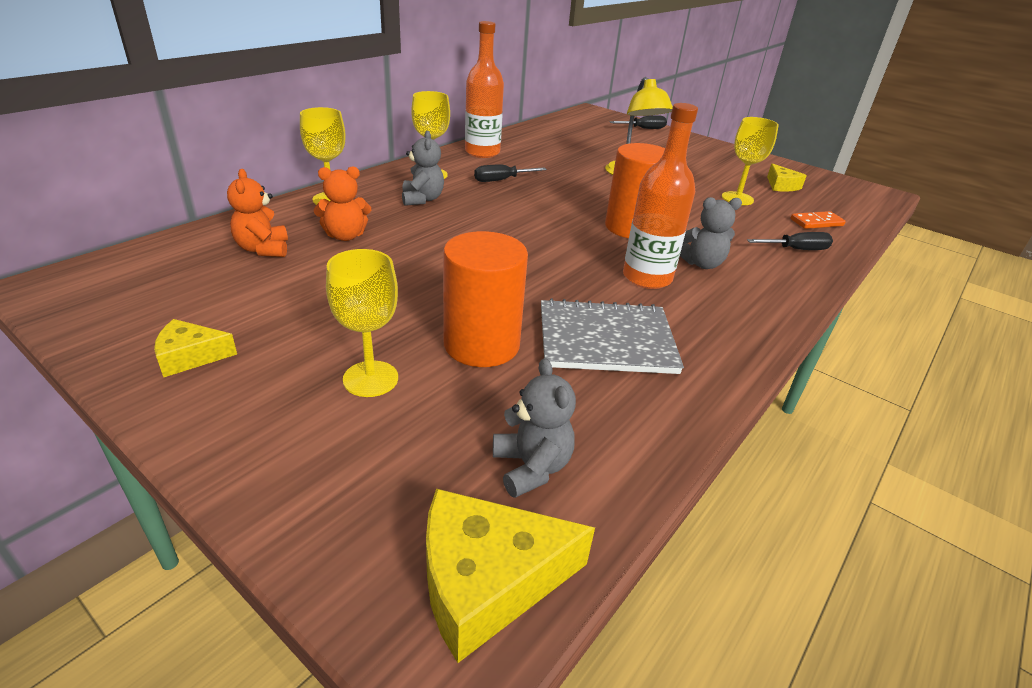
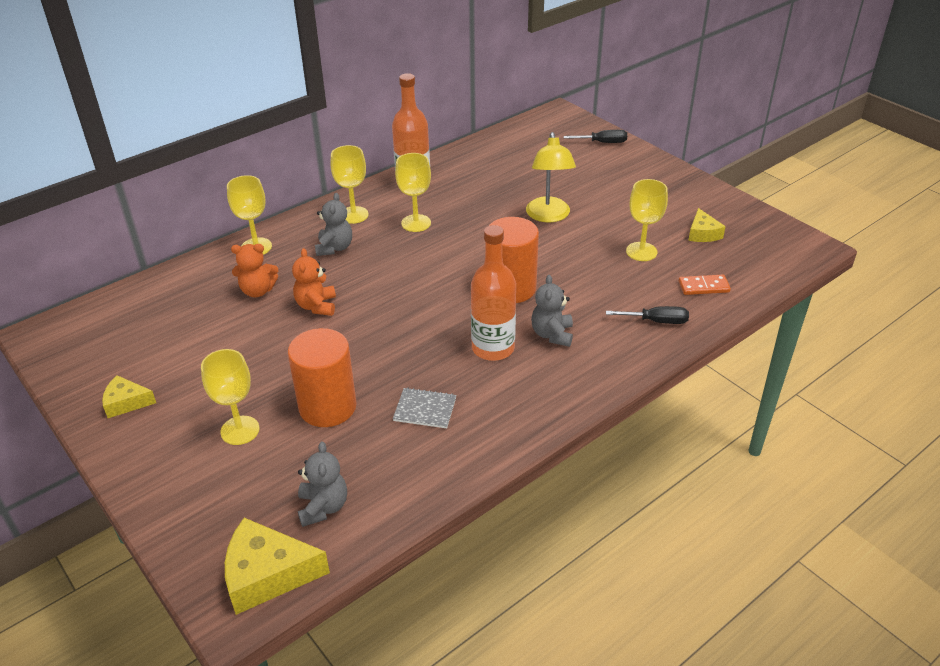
camera: 15 degrees right, 5 degrees up
orange teddy bear [227,169,288,257] -> orange teddy bear moved to [292,248,336,316]
black screwdriver [474,165,547,182] -> yellow goblet [395,153,431,232]
grey notebook [541,298,684,374] -> grey notebook [393,388,456,428], size x0.54
grey teddy bear [680,197,742,269] -> grey teddy bear turned 90 degrees clockwise [531,275,573,347]

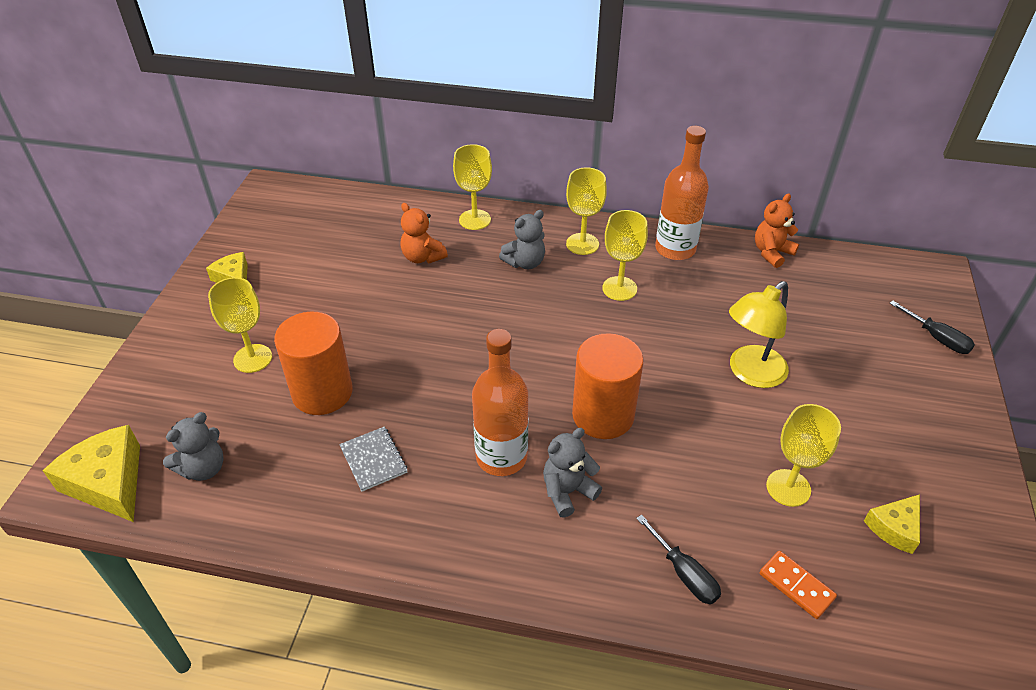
camera: 50 degrees right, 5 degrees up
orange teddy bear [292,248,336,316] -> orange teddy bear moved to [755,194,799,268]

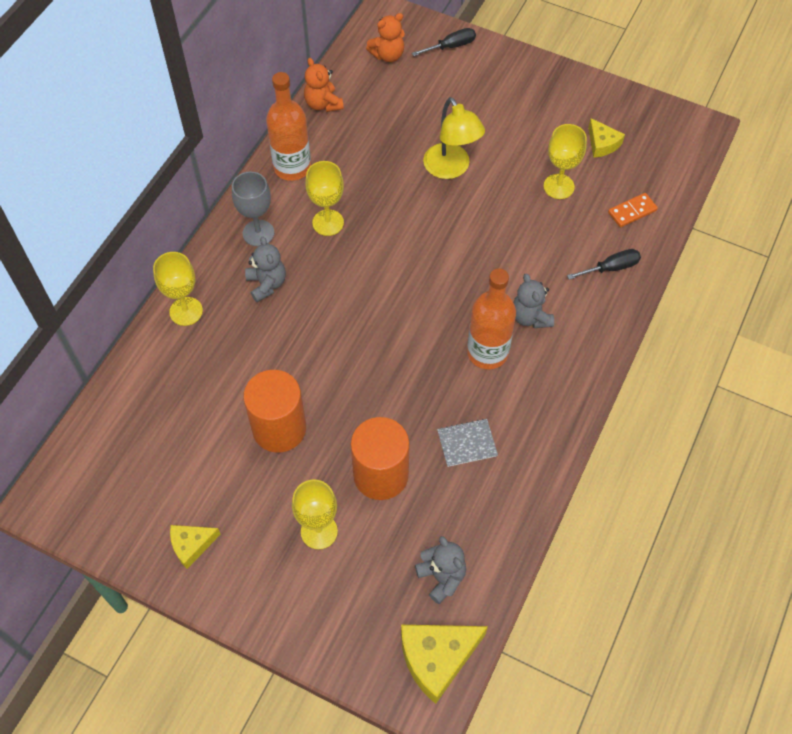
camera: 75 degrees left, 15 degrees up
orange teddy bear [400,203,448,263] -> orange teddy bear moved to [366,13,405,62]
yellow goblet [566,167,607,255] -> grey goblet [232,171,274,246]
orange cylinder [572,333,644,439] -> orange cylinder moved to [243,370,306,453]

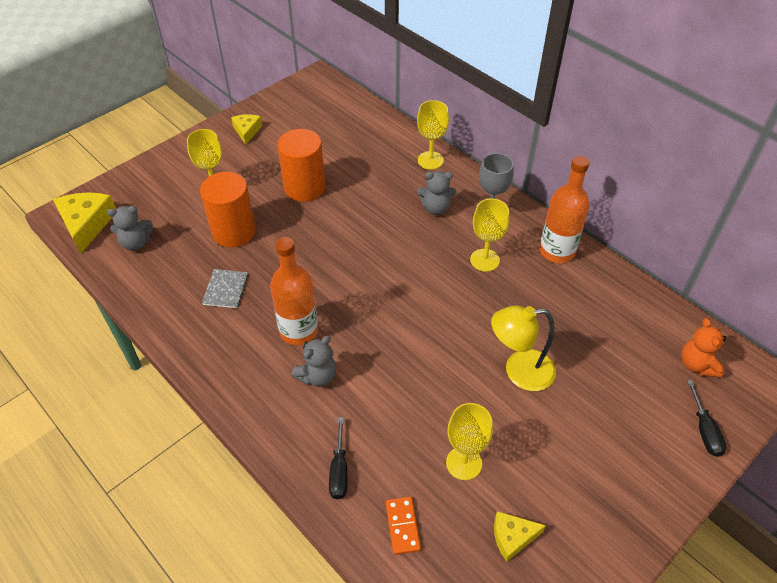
camera: 110 degrees right, 10 degrees down
orange teddy bear [304,58,344,112] -> none
grey teddy bear [513,273,554,328] -> grey teddy bear turned 135 degrees clockwise [291,336,336,387]

